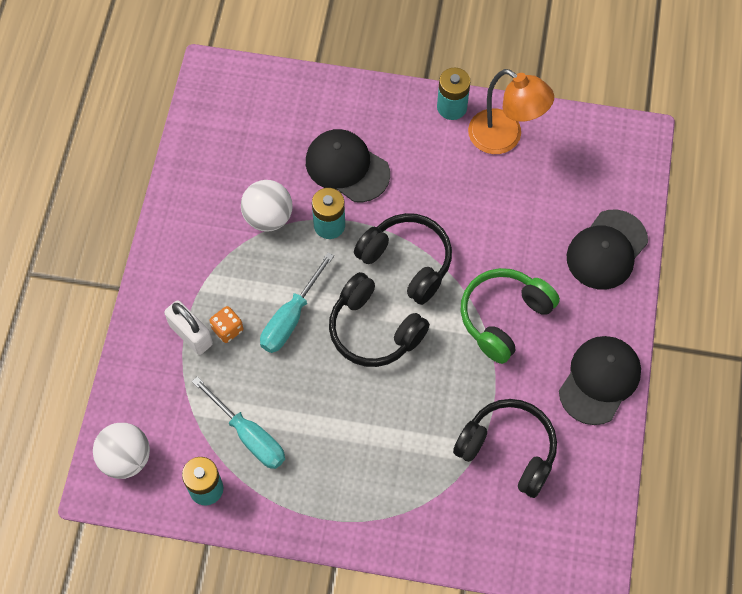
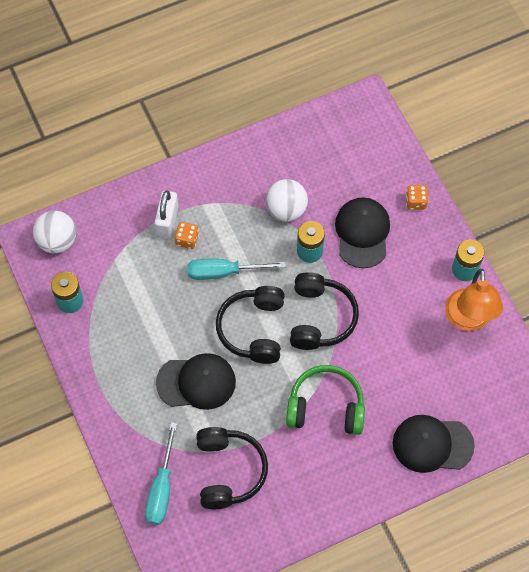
camera: 55 degrees right, 0 degrees up
turquoise screwdriver [192,376,285,469] -> turquoise screwdriver moved to [145,422,177,525]
black cap [559,336,641,425] -> black cap moved to [156,353,236,410]
none -> orange dice [406,185,429,210]

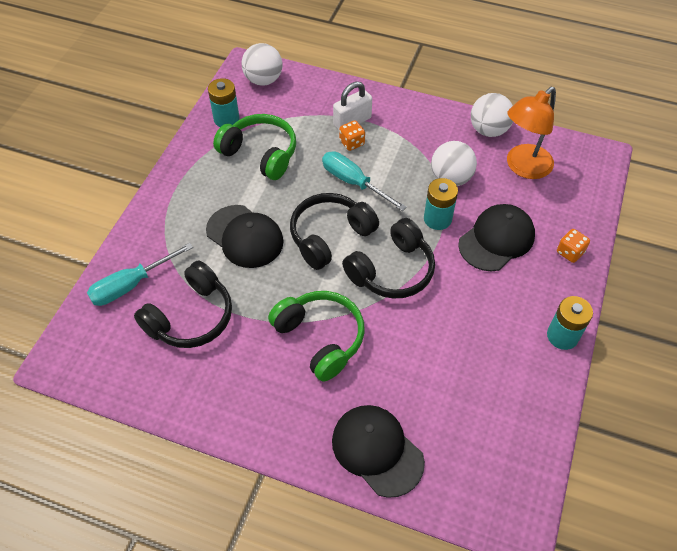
camera: 45 degrees right, 10 degrees down
orange lamp [445,269,503,331] -> orange lamp moved to [507,87,556,179]
none -> green headphones [213,114,296,180]
none -> white ball [471,93,513,137]

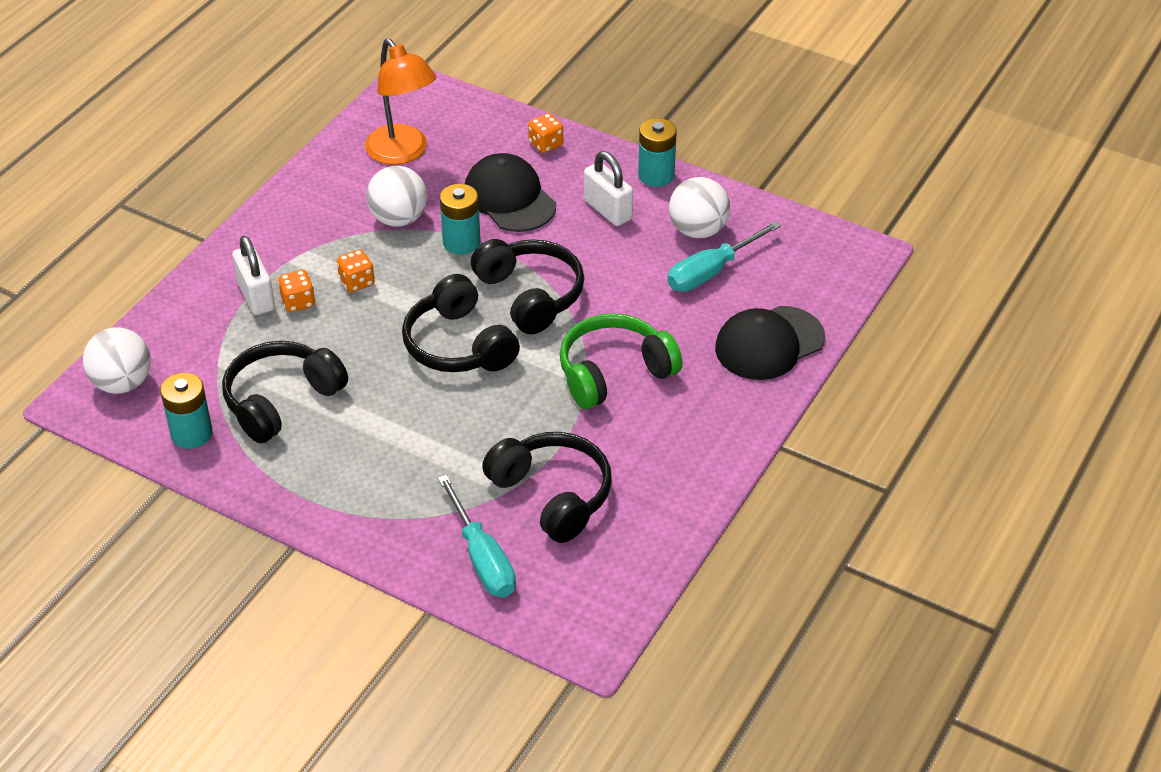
camera: 80 degrees left, 10 degrees down
black cap [206,205,284,268] -> none
green headphones [213,114,296,180] -> black headphones [222,341,348,443]
turquoise screwdriver [322,151,407,211] -> turquoise screwdriver moved to [667,221,781,292]
white ball [471,93,513,137] -> white ball moved to [669,177,730,238]
none -> orange dice [337,249,375,292]
none -> white padlock [584,151,633,226]

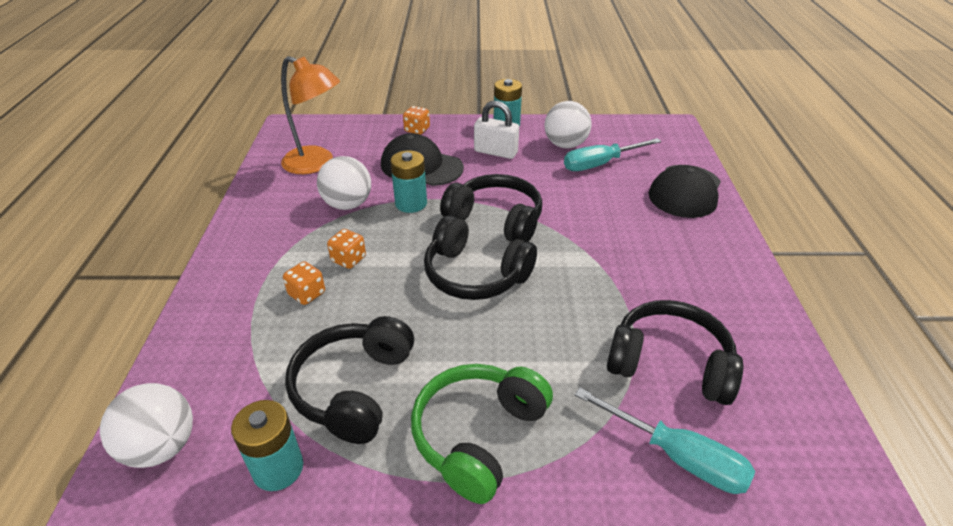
camera: 30 degrees left, 5 degrees down
white padlock [232,236,275,315] -> none
green headphones [560,313,683,409] -> green headphones moved to [411,364,553,504]
turquoise screwdriver [667,221,781,292] -> turquoise screwdriver turned 45 degrees clockwise [564,138,661,171]

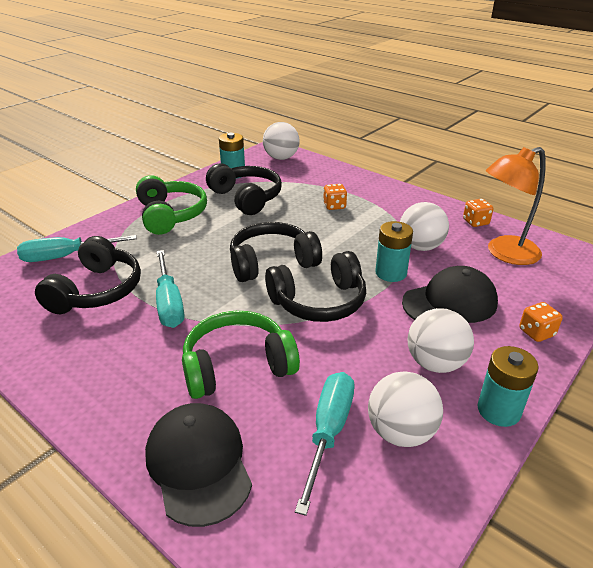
camera: 130 degrees right, 5 degrees down
orange dice [327,229,366,269] -> orange dice moved to [463,199,493,227]
white padlock [474,101,519,159] -> white ball [408,308,474,373]
black headphones [607,300,743,405] -> black headphones turned 45 degrees counterclockwise [35,236,141,314]
none -> turquoise screwdriver [156,250,184,328]
none -> green headphones [182,311,300,399]

